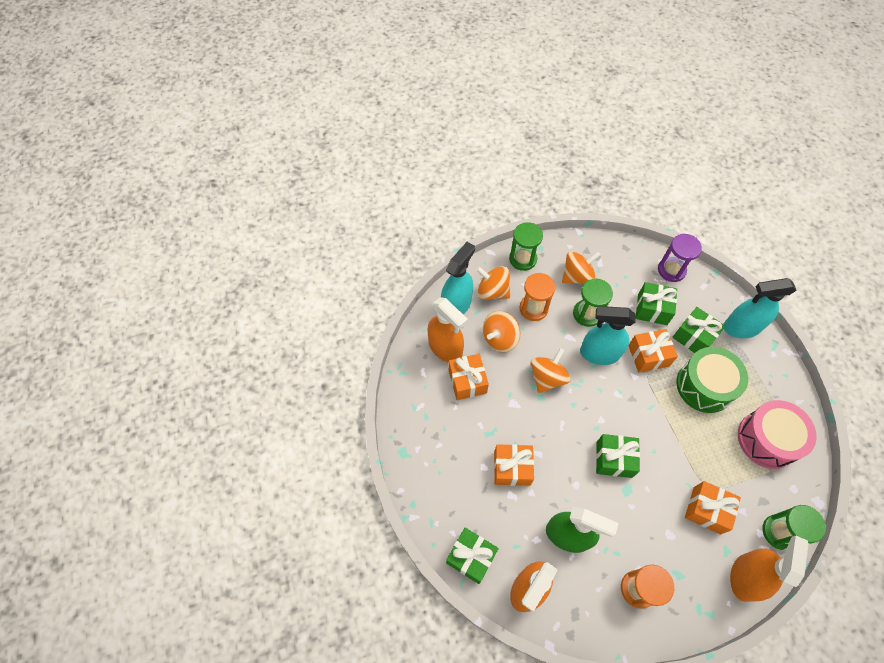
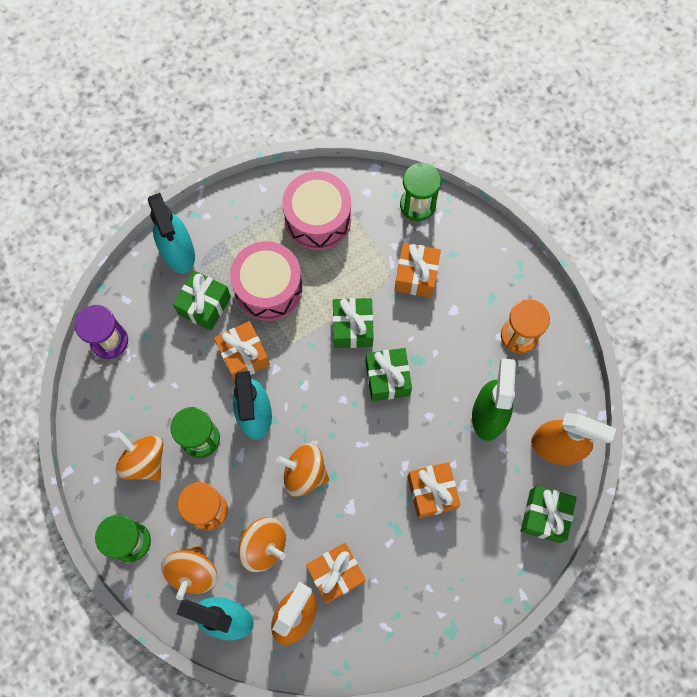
camera: 105 degrees left, 10 degrees up
green gift [636,282,677,325] -> green gift moved to [333,298,374,348]
green drum [676,347,748,413] -> pink drum [230,241,303,321]
orange spray bottle [730,536,809,602] -> none

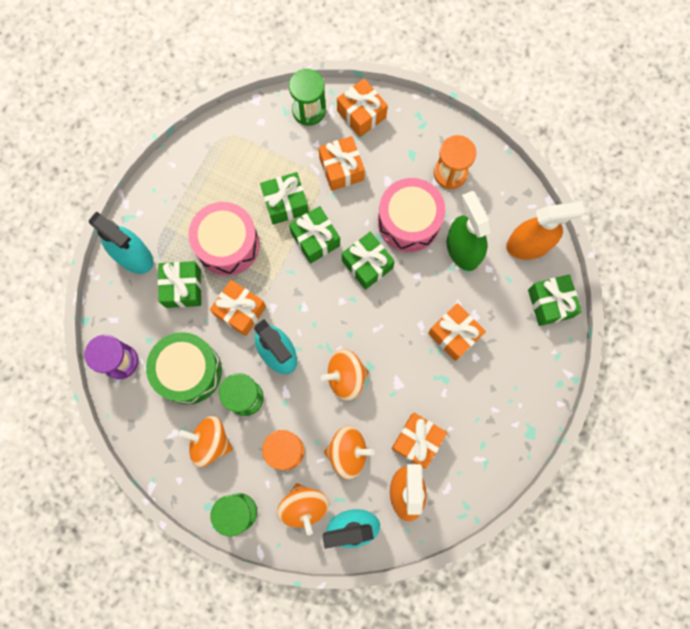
camera: 30 degrees left, 5 degrees up
pink drum [282,171,351,250] -> pink drum moved to [378,178,445,252]
none -> green drum [146,332,222,405]
none -> green gift [260,172,309,225]
none -> orange gift [337,78,388,137]

